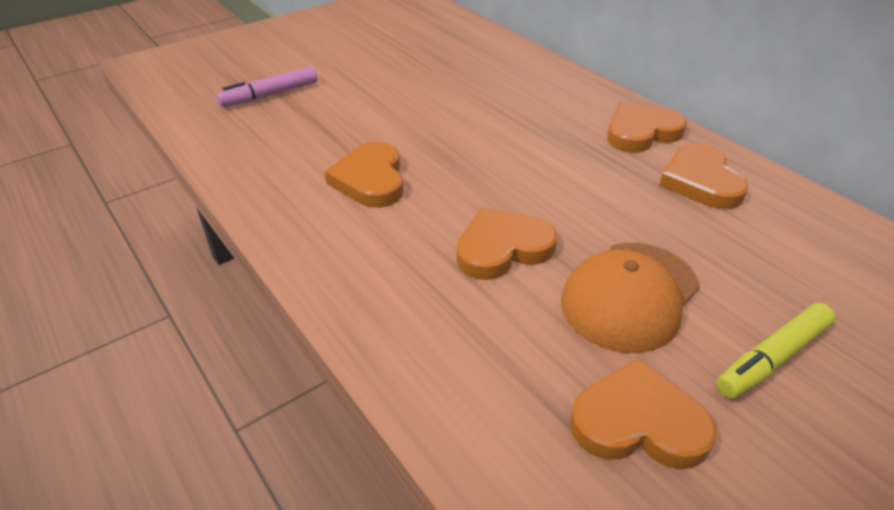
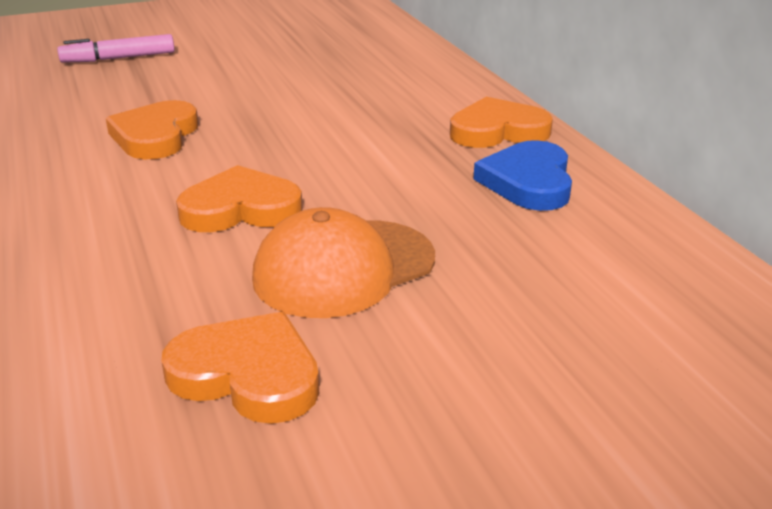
camera: 15 degrees right, 10 degrees down
orange heart [659,143,748,209] -> blue heart [473,140,572,211]
yellow marker [716,303,835,399] -> none

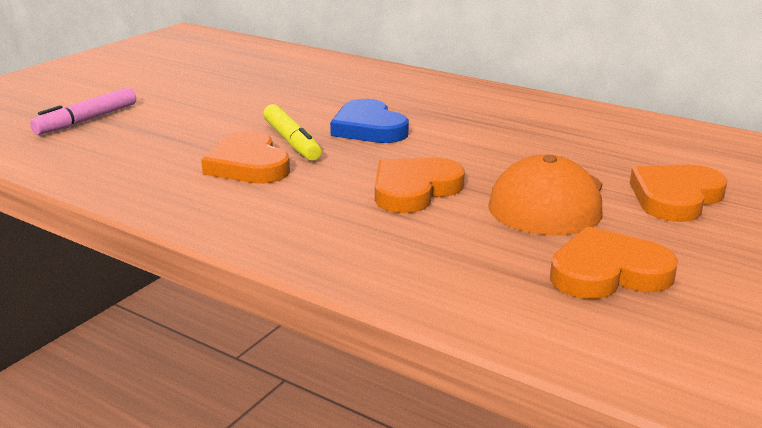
camera: 35 degrees left, 5 degrees down
orange heart [450,97,553,148] -> orange heart moved to [630,165,728,222]
blue heart [473,140,572,211] -> blue heart moved to [330,99,409,143]
none -> yellow marker [263,104,321,161]

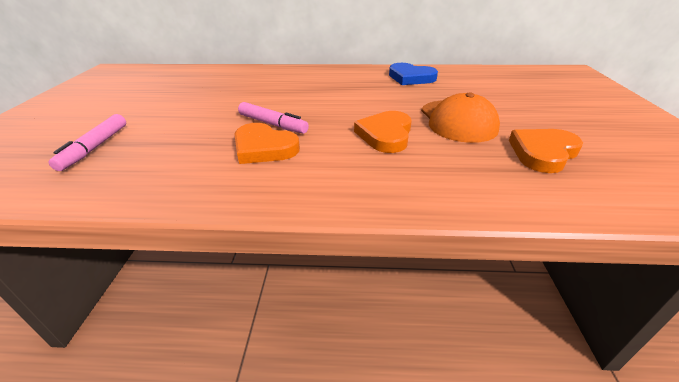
camera: 30 degrees left, 10 degrees up
yellow marker [263,104,321,161] -> pink marker [238,102,309,134]
blue heart [330,99,409,143] -> blue heart moved to [389,63,438,85]
orange heart [630,165,728,222] -> none

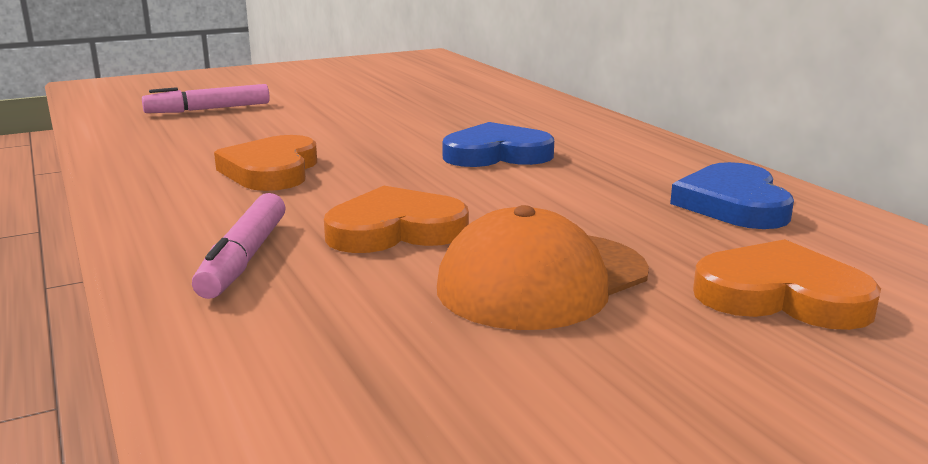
camera: 60 degrees right, 15 degrees down
pink marker [238,102,309,134] -> pink marker moved to [192,193,286,299]
orange heart [509,129,583,173] -> orange heart moved to [693,239,881,330]
none -> blue heart [442,122,554,167]

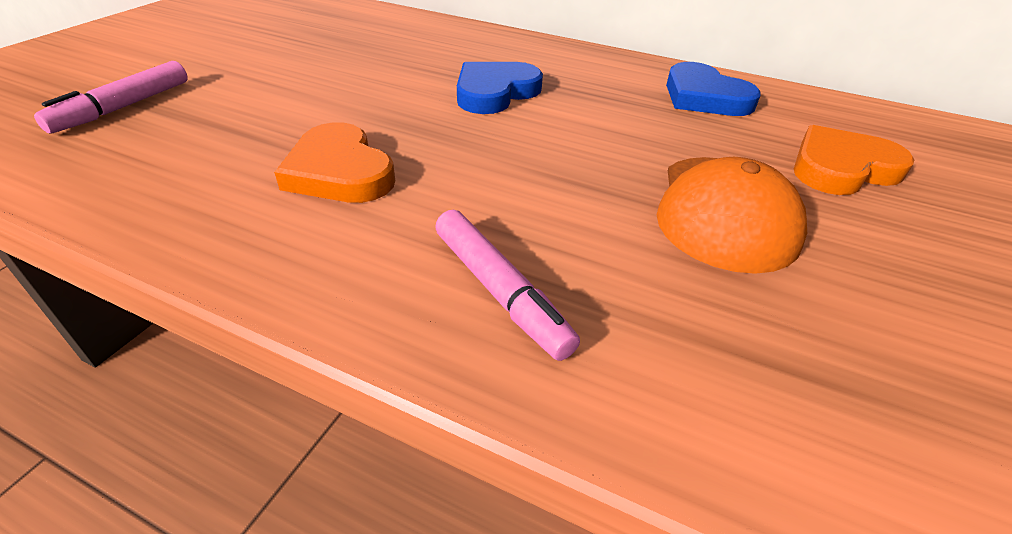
camera: 40 degrees left, 20 degrees up
orange heart [324,186,469,253] -> none

